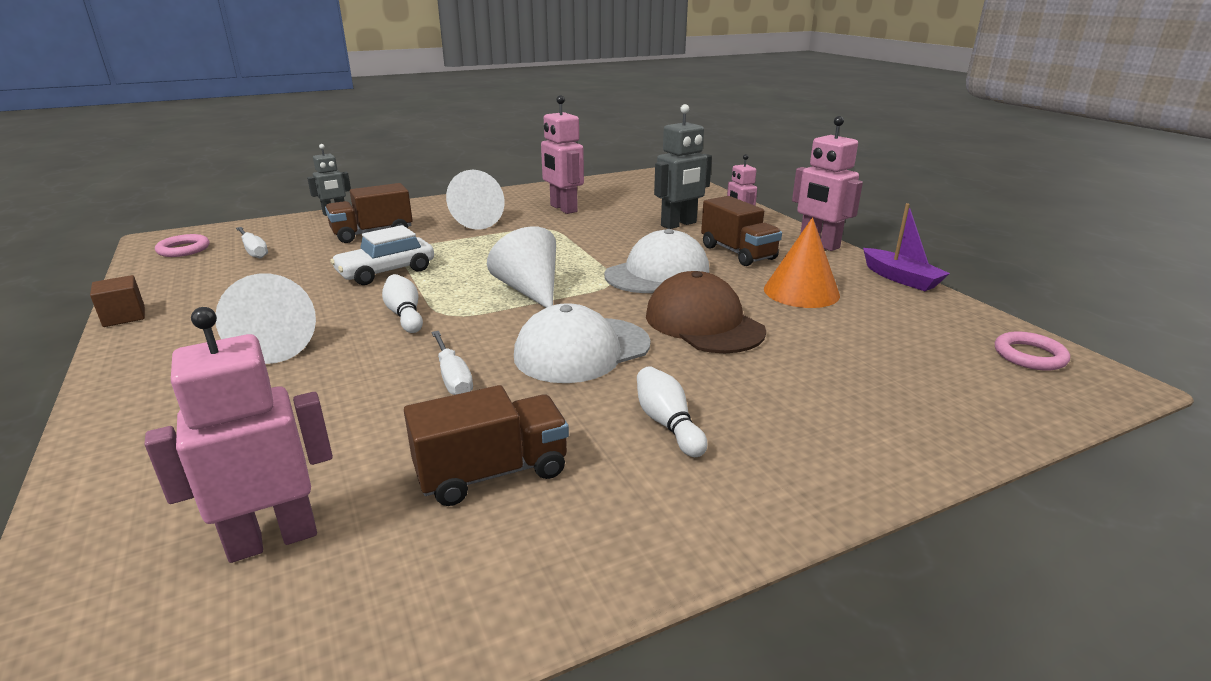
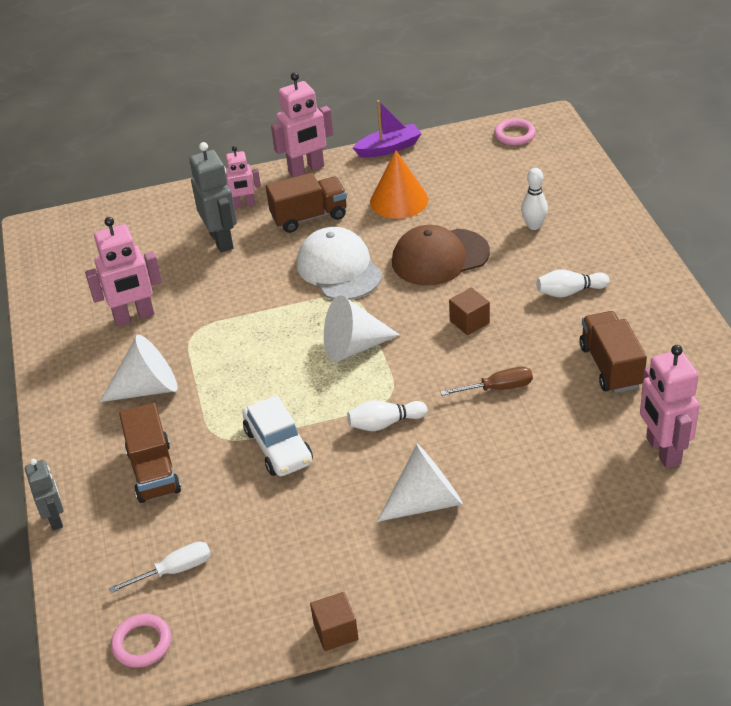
camera: 75 degrees left, 15 degrees up
white screwdriver [431,331,473,395] -> brown screwdriver [440,367,533,396]
white cap [514,303,651,383] -> brown cube [449,288,490,335]
none -> white bowling pin [521,168,548,230]

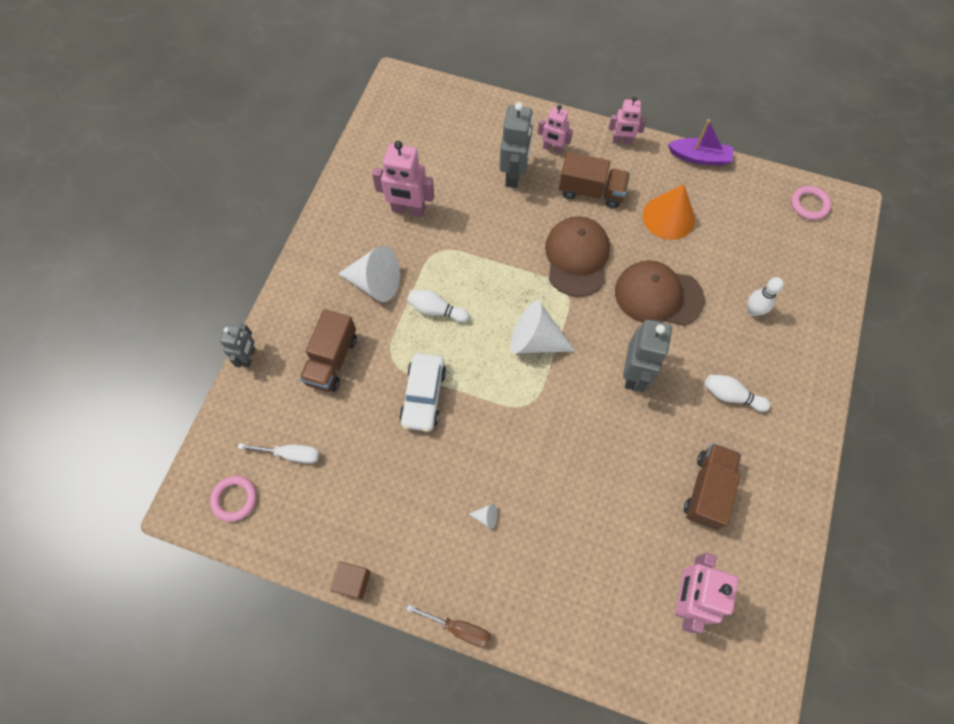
camera: 30 degrees right, 25 degrees up
pink robot [271,72,333,177] -> pink robot [609,97,647,144], size x0.62
white cap [296,227,382,300] -> brown cap [545,216,610,297]
white bowling pin [347,400,427,431] -> white bowling pin moved to [407,290,469,323]
white cone [377,444,463,522] -> white cone [469,503,497,529], size x0.40
brown screwdriver [440,367,533,396] -> brown screwdriver moved to [406,604,491,648]
brown cube [449,288,490,335] -> grey robot [623,320,672,392]

